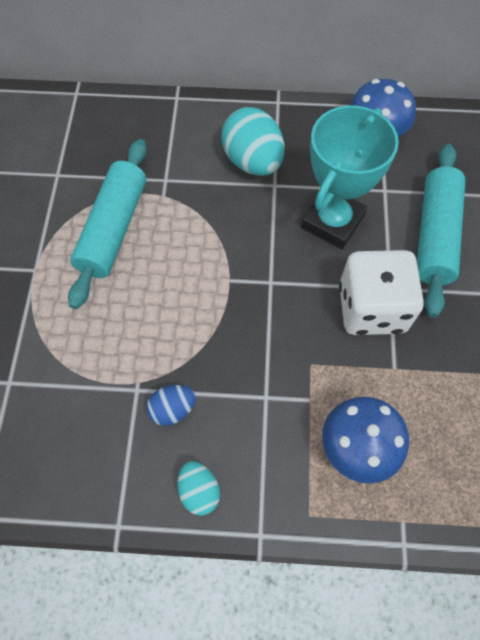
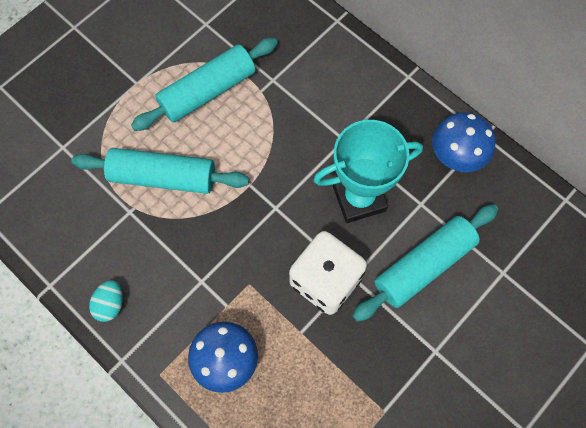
camera: 40 degrees right, 5 degrees up
blue egg [147,385,196,426] -> none
turquoise egg [222,107,284,176] -> none
none -> turquoise rolling pin [71,148,249,194]

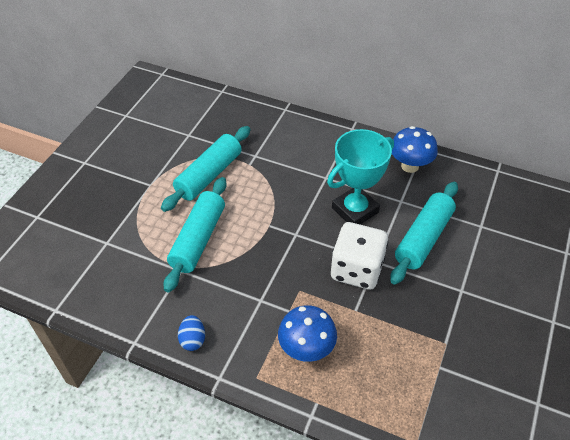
camera: 20 degrees left, 20 degrees down
turquoise rolling pin [71,148,249,194] -> turquoise rolling pin turned 60 degrees counterclockwise [163,177,227,293]
turquoise egg [89,280,123,322] -> blue egg [178,315,205,351]

